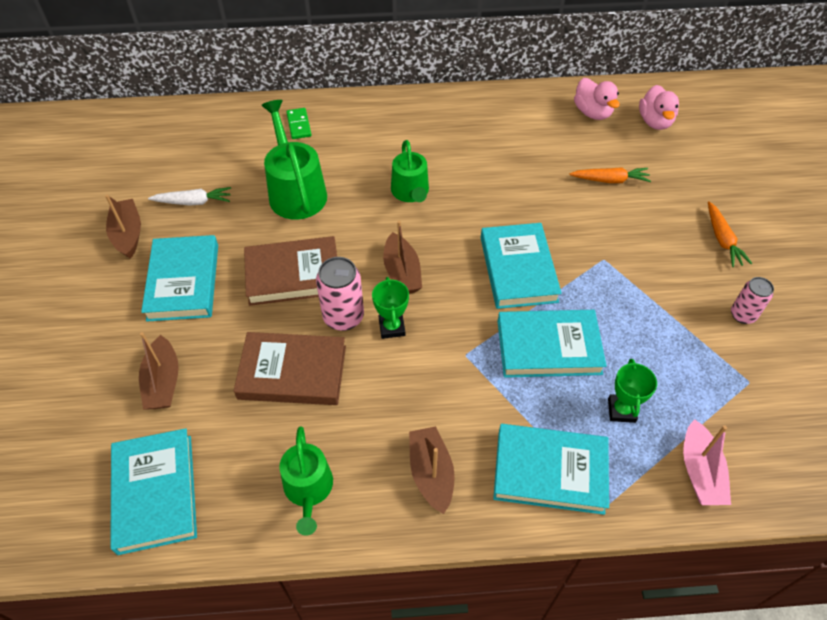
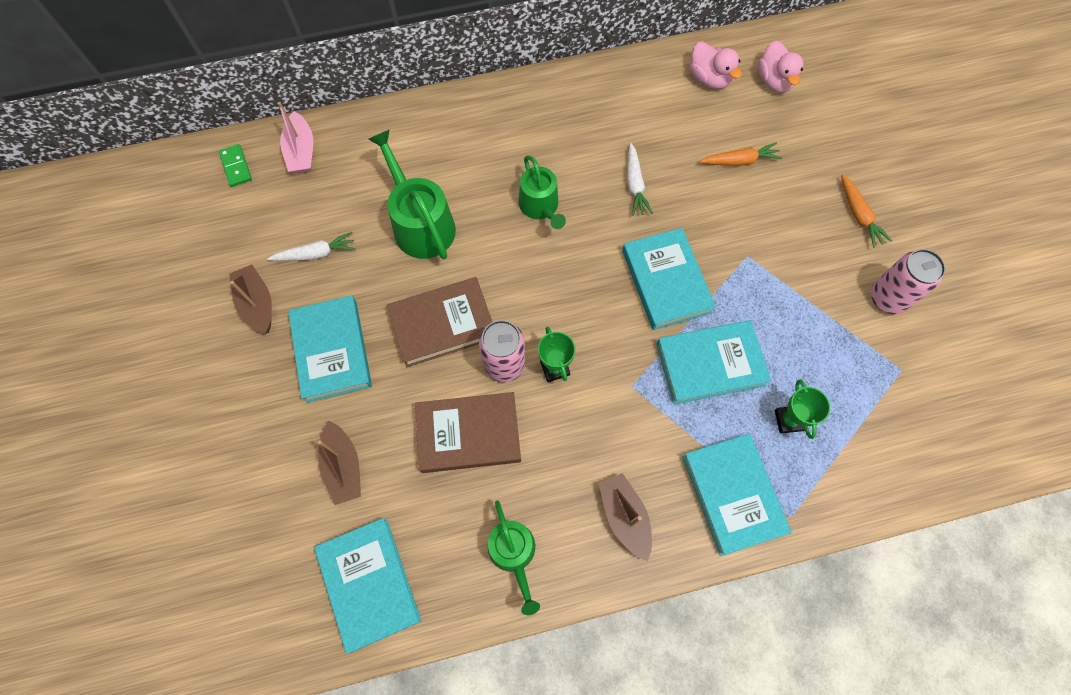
camera: 10 degrees left, 15 degrees up
green domino [286,108,311,139] -> green domino moved to [219,144,252,187]
brown boat [383,220,422,294] -> none
turquoise book [493,424,609,515] -> turquoise book turned 75 degrees clockwise [682,434,791,556]
pink boat [683,419,731,505] -> pink boat moved to [278,102,313,174]
pink can [731,277,774,324] -> pink can [871,249,946,314], size x1.54
none -> white carrot [627,143,653,216]

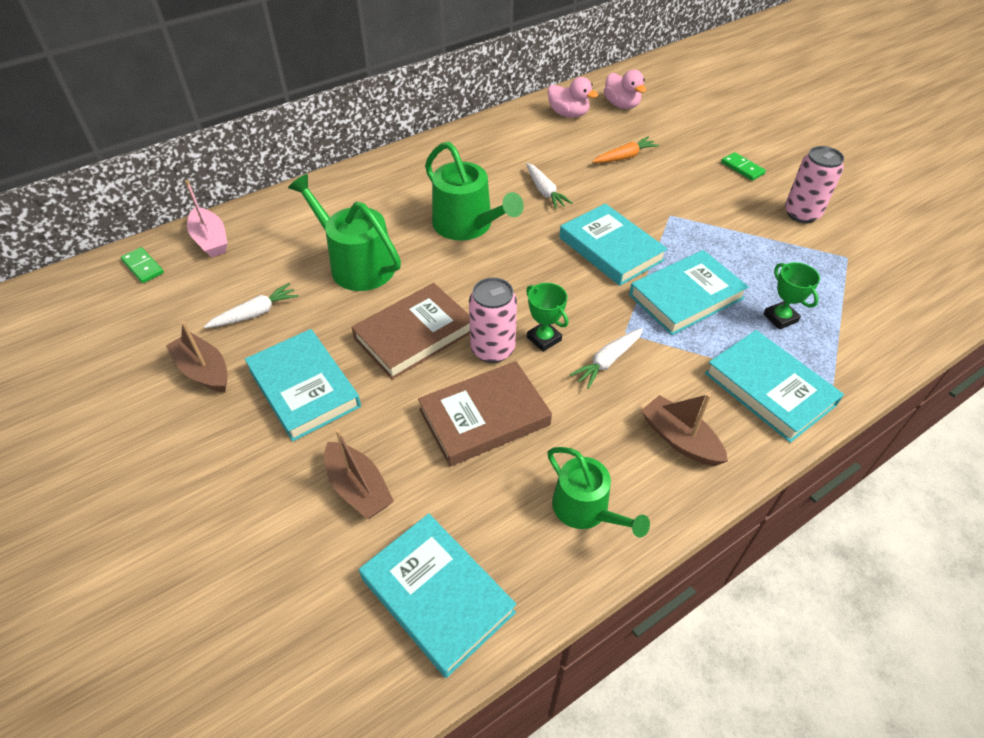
camera: 20 degrees left, 20 degrees down
green watering can [519,155,566,229] -> green watering can [425,142,524,241], size x1.51
orange carrot [841,174,892,248] -> green domino [721,152,766,181]
none -> white carrot [569,328,643,389]

